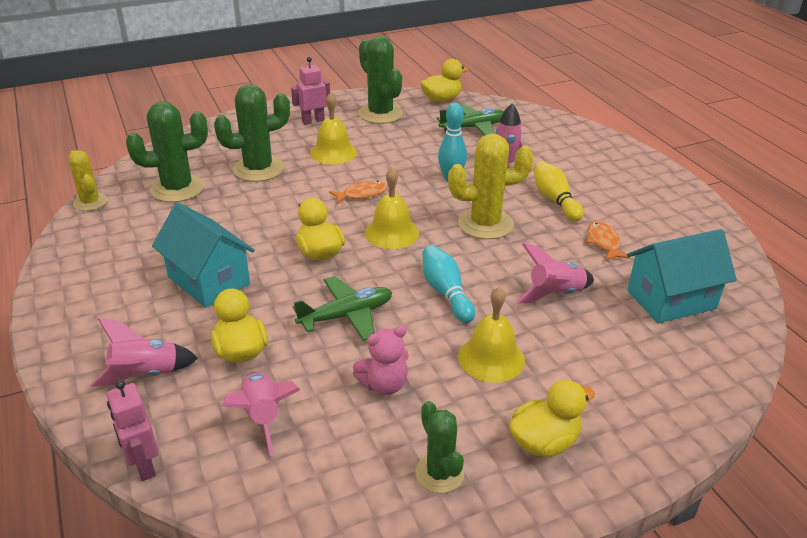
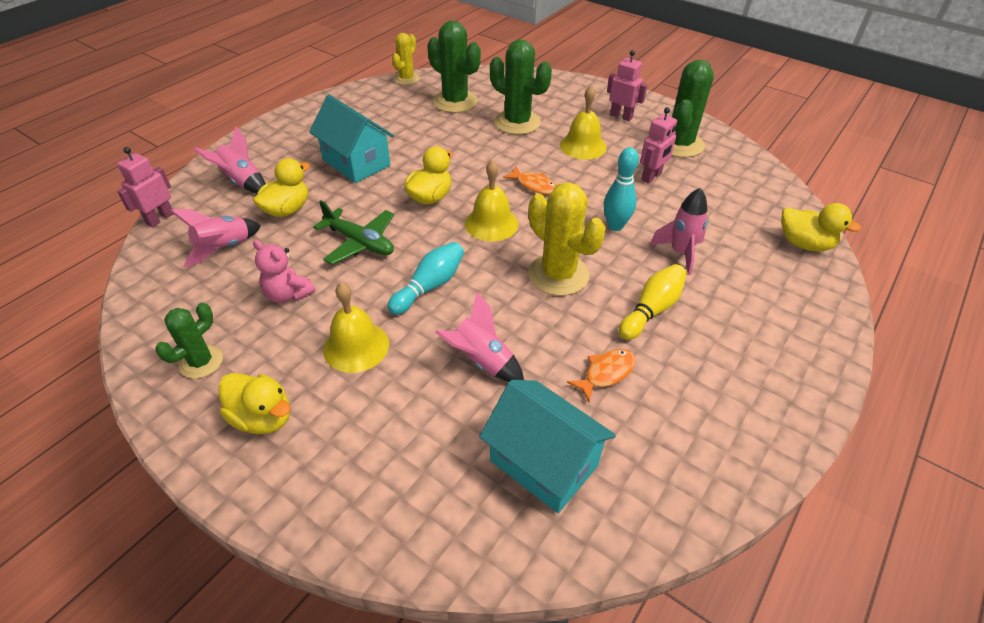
camera: 60 degrees right, 10 degrees up
turquoise house [152,203,255,308] -> turquoise house turned 60 degrees counterclockwise [309,95,394,183]
yellow duck [420,59,469,102] -> yellow duck moved to [781,203,861,252]
green plane [436,104,504,136] -> none
none -> pink robot [640,107,677,184]

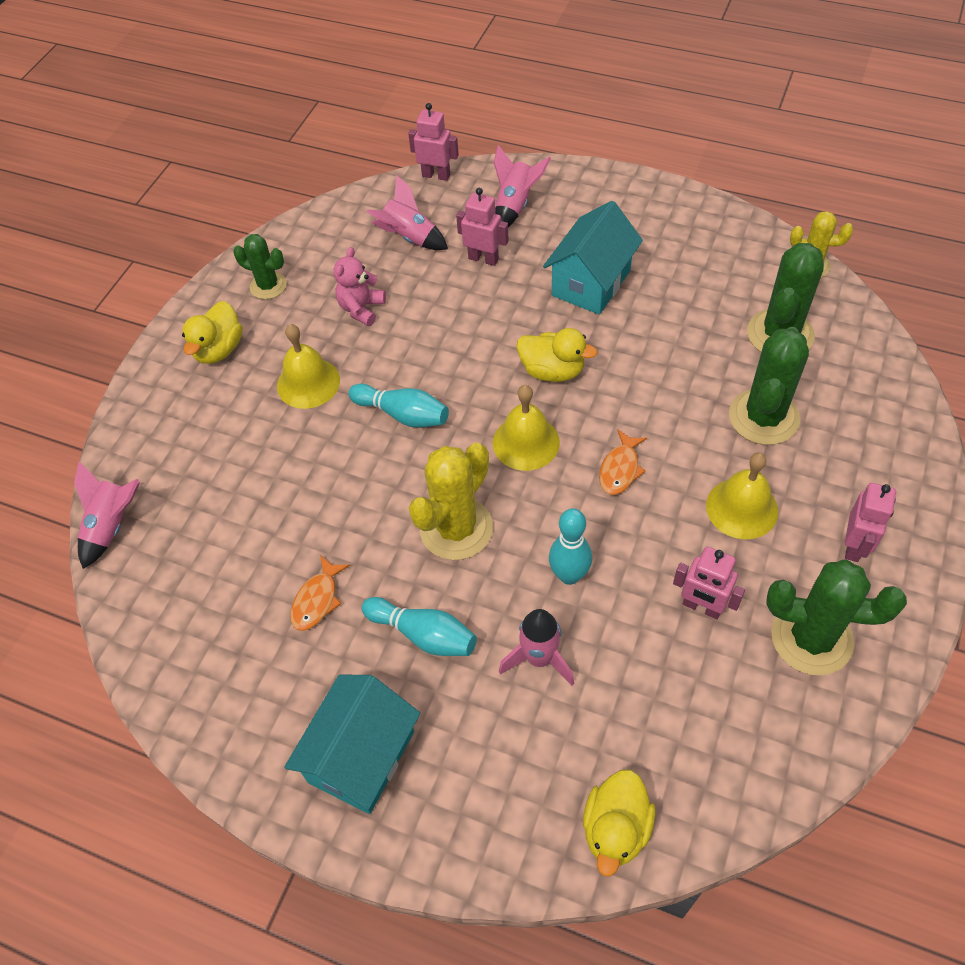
camera: 80 degrees right, 10 degrees up
yellow duck [253,158,310,217] -> pink robot [456,188,509,266]
green plane [313,200,394,265] -> none
pink rocket [435,292,524,382] -> pink rocket moved to [74,461,140,569]
turquoise house [479,380,616,513] -> turquoise house moved to [284,674,420,814]
orange fish [567,349,636,402] -> orange fish turned 75 degrees clockwise [290,555,350,631]
yellow bowling pin [619,264,687,340] -> turquoise bowling pin [361,597,477,656]

